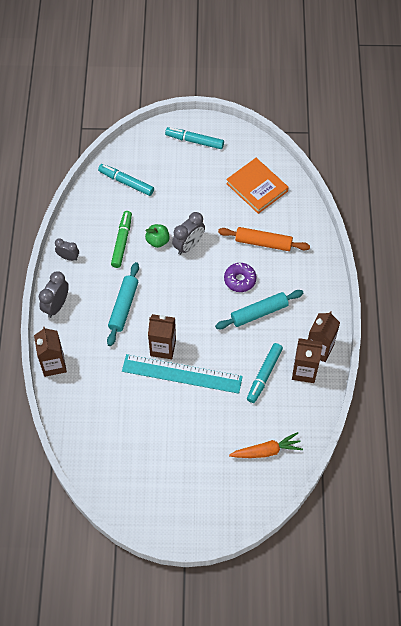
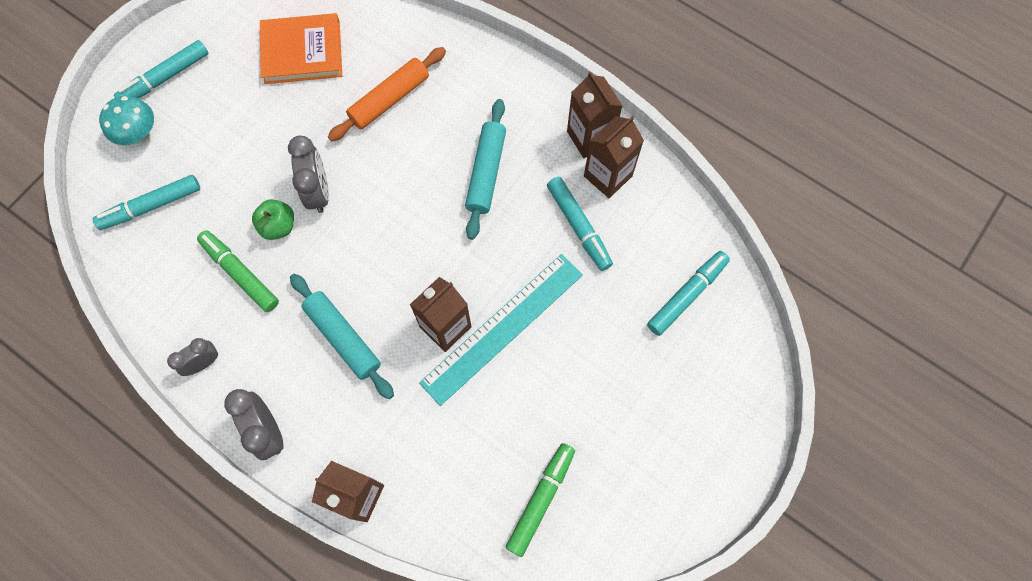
camera: 55 degrees left, 10 degrees up
purple donut [224,263,257,292] -> none
orange carrot [229,432,303,458] -> turquoise marker [647,251,730,336]
none -> turquoise mushroom [99,96,154,145]
none -> green marker [506,443,575,557]

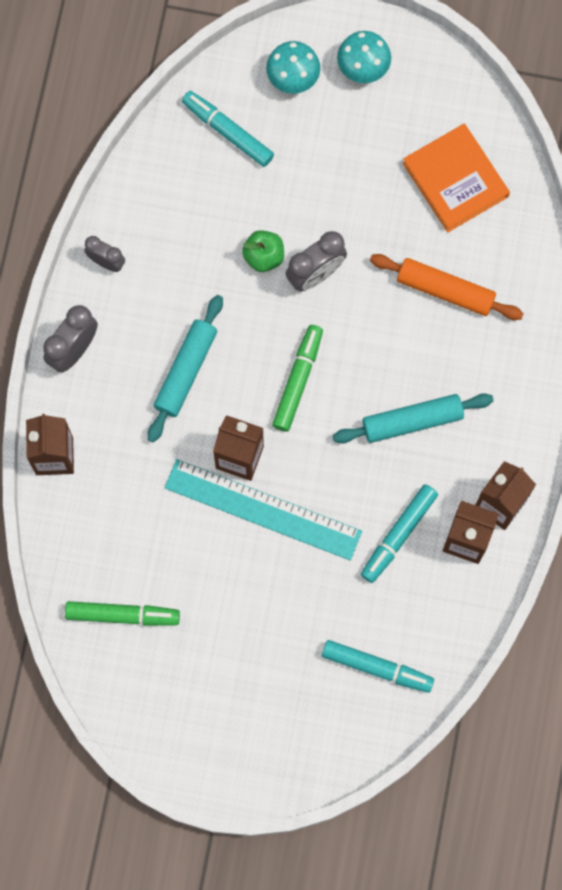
camera: 65 degrees right, 5 degrees up
turquoise marker [114,40,208,98] -> turquoise mushroom [337,31,391,83]
green marker [197,230,279,312] -> green marker moved to [272,325,323,432]

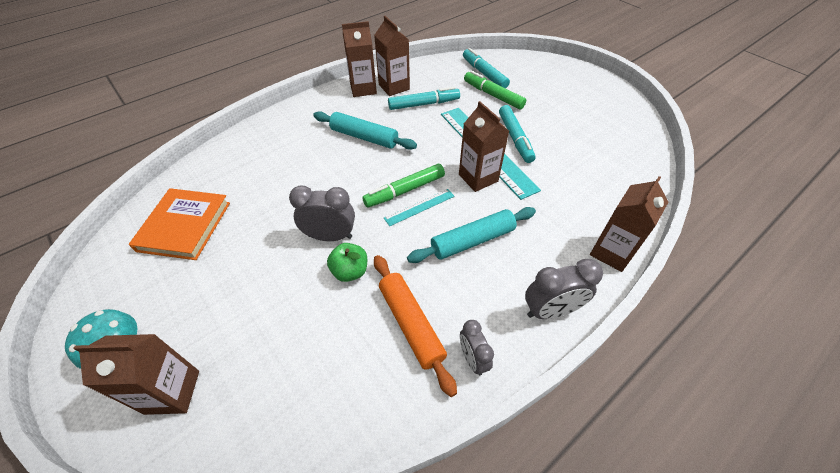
camera: 140 degrees left, 25 degrees down
green marker [65,601,180,626] -> green marker moved to [464,71,526,110]
turquoise marker [182,91,274,167] -> turquoise marker moved to [499,105,536,163]
turquoise mushroom [266,41,320,94] -> brown carton [73,334,199,415]
orange rolling pin [370,254,524,320] -> orange rolling pin moved to [374,255,457,397]
none -> turquoise ruler [384,189,454,226]

